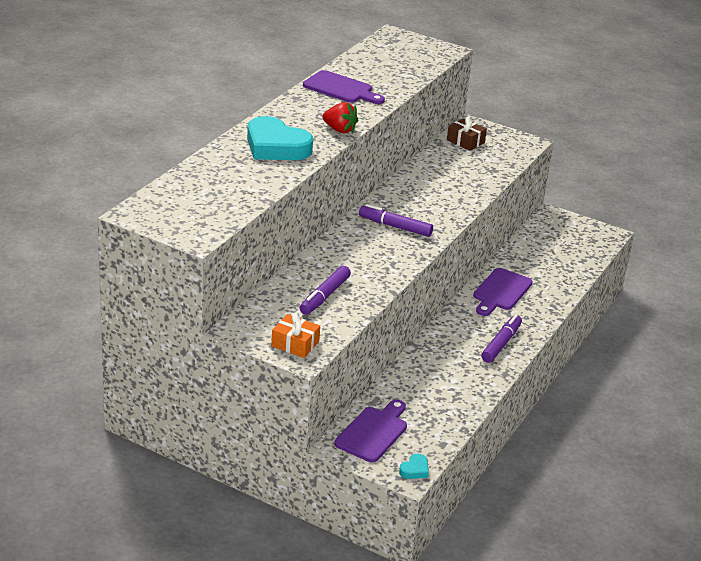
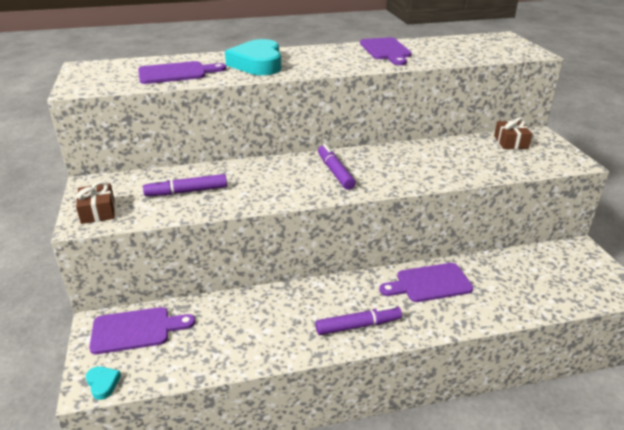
camera: 50 degrees right, 0 degrees up
orange gift [271,312,320,358] -> brown gift [76,181,115,224]
red strawberry [322,102,358,133] -> none
turquoise heart [399,454,429,479] -> turquoise heart turned 120 degrees counterclockwise [86,366,121,400]
none -> purple cutting board [138,61,226,84]

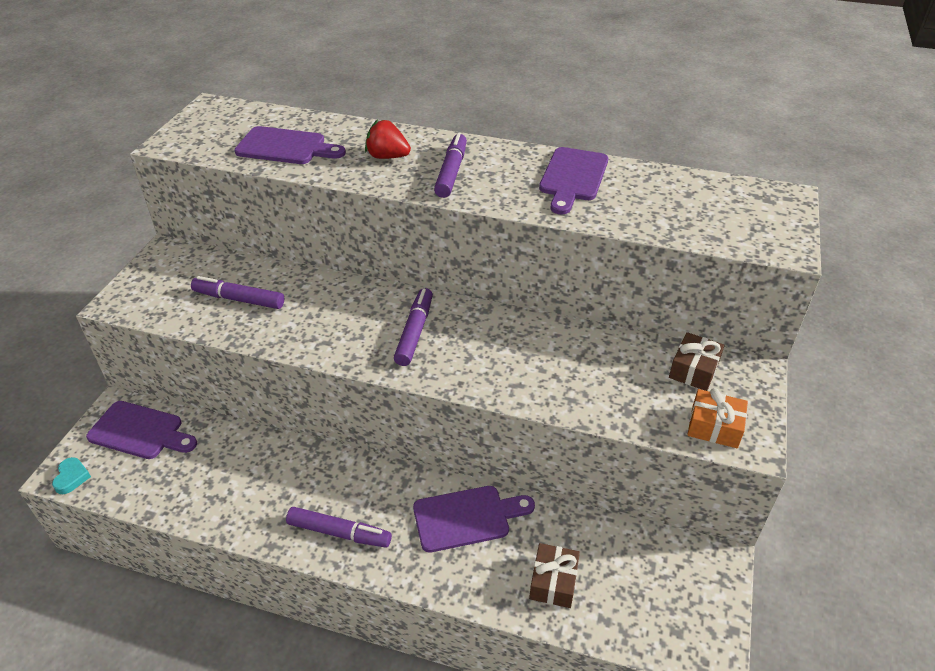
camera: 30 degrees right, 10 degrees up
brown gift [76,181,115,224] -> brown gift moved to [529,543,580,608]
turquoise heart [225,39,281,75] -> red strawberry [365,119,411,159]
purple cutting board [379,263,473,302] -> purple cutting board turned 150 degrees clockwise [413,486,535,553]
none -> purple marker [434,133,467,198]
none -> orange gift [687,388,748,448]

